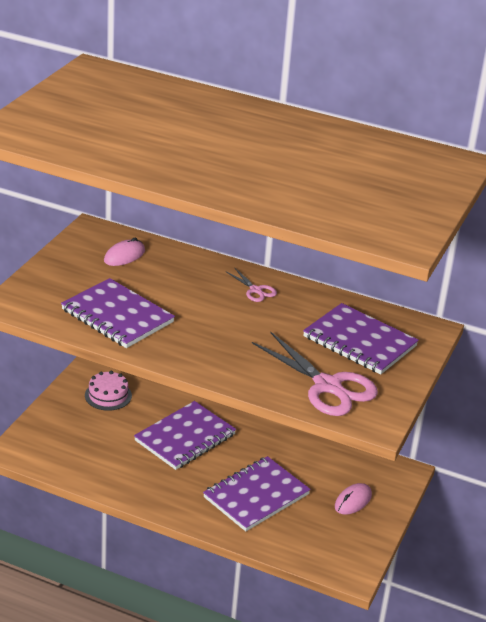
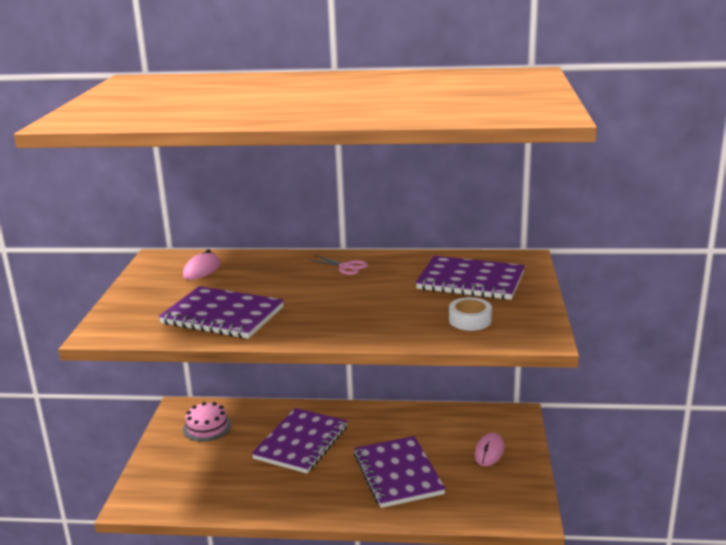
camera: 15 degrees left, 10 degrees down
purple notebook [203,456,311,531] -> purple notebook turned 45 degrees counterclockwise [354,436,446,508]
pink scissors [252,332,378,416] -> white tape [449,297,492,331]

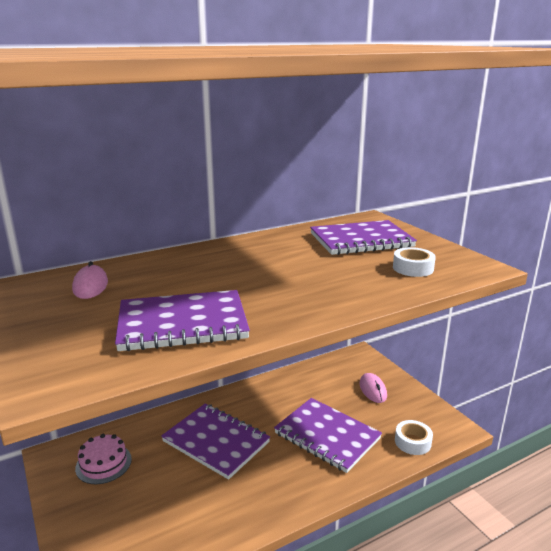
camera: 35 degrees left, 0 degrees up
purple notebook [251,408,348,473] -> purple notebook turned 45 degrees counterclockwise [161,404,270,480]
pink scissors [308,255,368,275] -> none
none -> white tape [395,420,433,455]

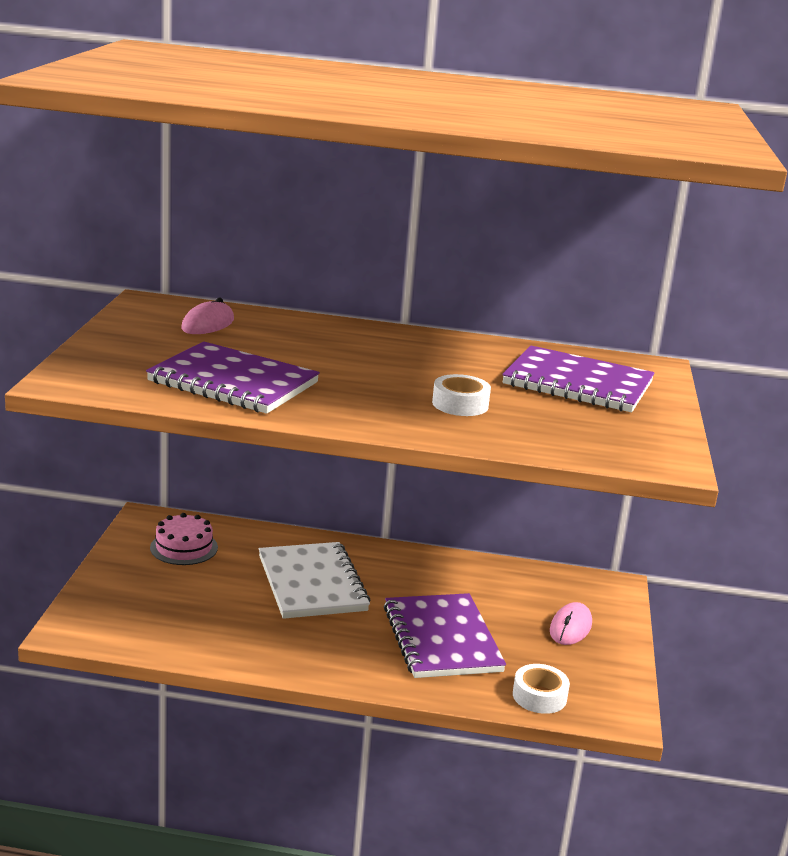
camera: 35 degrees right, 0 degrees up
purple notebook [161,404,270,480] -> white notebook [259,542,371,619]
white tape [393,247,436,277] -> white tape moved to [432,374,491,416]

